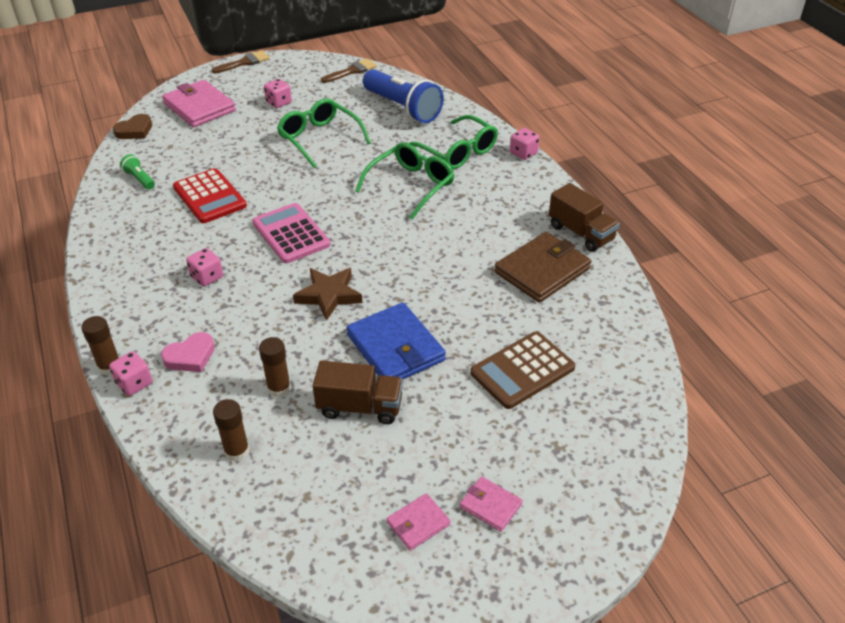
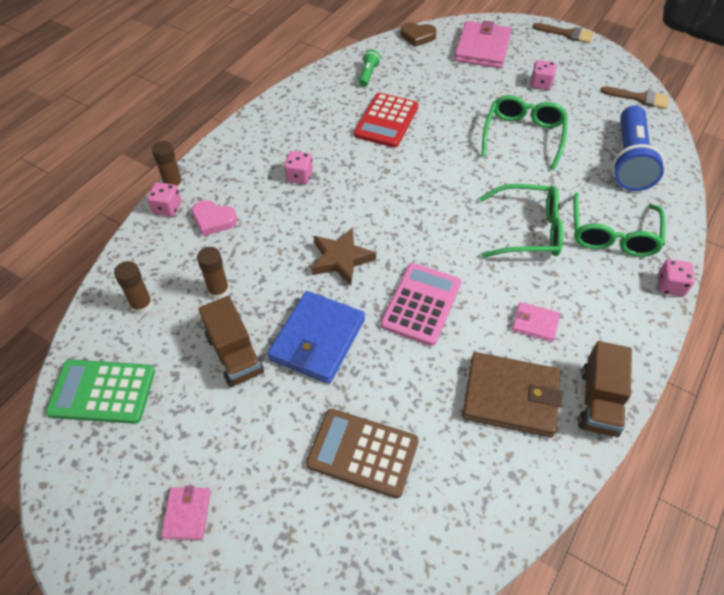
camera: 55 degrees right, 10 degrees up
pink calculator [252,203,331,263] -> pink calculator moved to [380,263,461,346]
pink wallet [387,493,451,551] -> pink wallet moved to [512,302,560,342]
none -> green calculator [45,359,155,424]

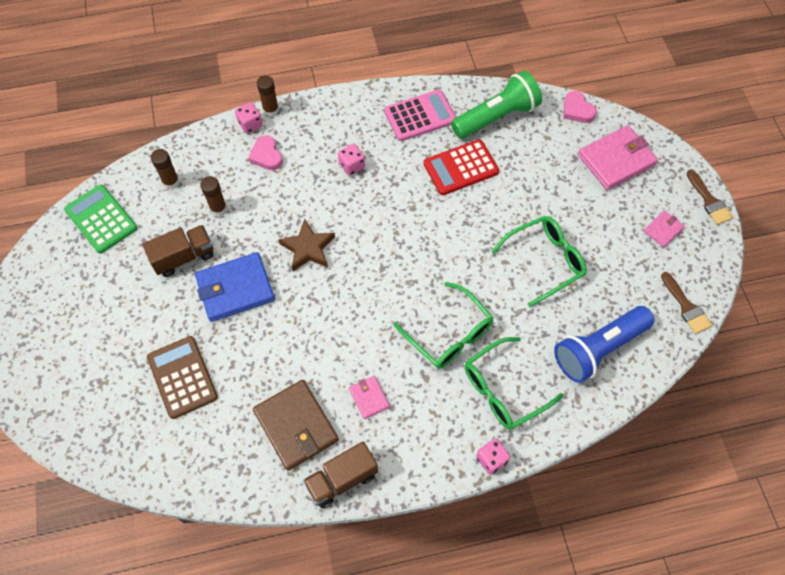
camera: 45 degrees right, 10 degrees up
pink wallet [161,486,211,540] -> pink wallet moved to [643,210,685,248]
brown truck [199,296,264,387] -> brown truck turned 135 degrees counterclockwise [142,225,213,277]
green flashlight [359,50,381,87] -> green flashlight [451,71,542,139], size x2.26
pink calculator [380,263,461,346] -> pink calculator moved to [384,90,456,141]
brown heart [400,22,437,47] -> pink heart [563,91,597,123]
pink dice [531,60,556,90] -> none

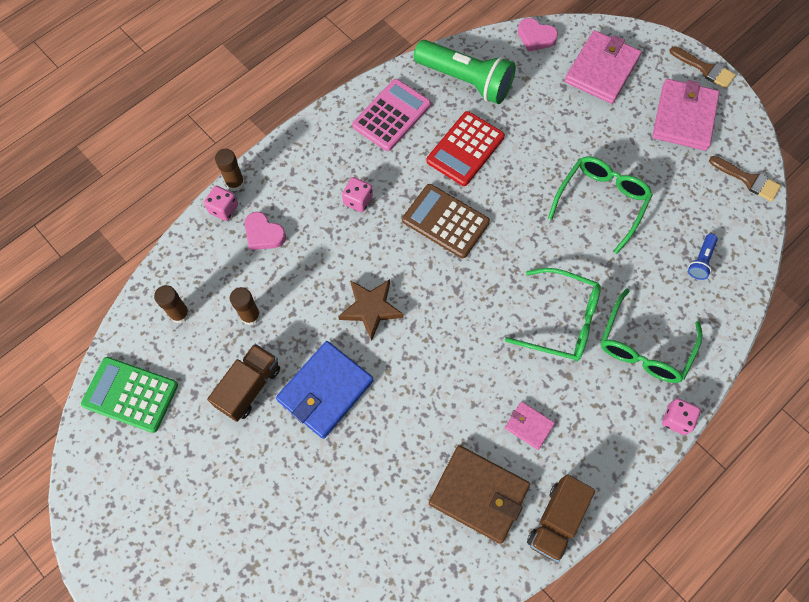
camera: 30 degrees left, 5 degrees up
brown calculator [147,336,218,419] -> brown calculator moved to [402,184,490,258]
green flashlight [451,71,542,139] -> green flashlight turned 90 degrees clockwise [414,40,516,104]
blue flashlight [554,306,654,383] -> blue flashlight [688,234,718,280], size x0.44
pink wallet [643,210,685,248] -> pink wallet [652,79,719,151], size x1.99

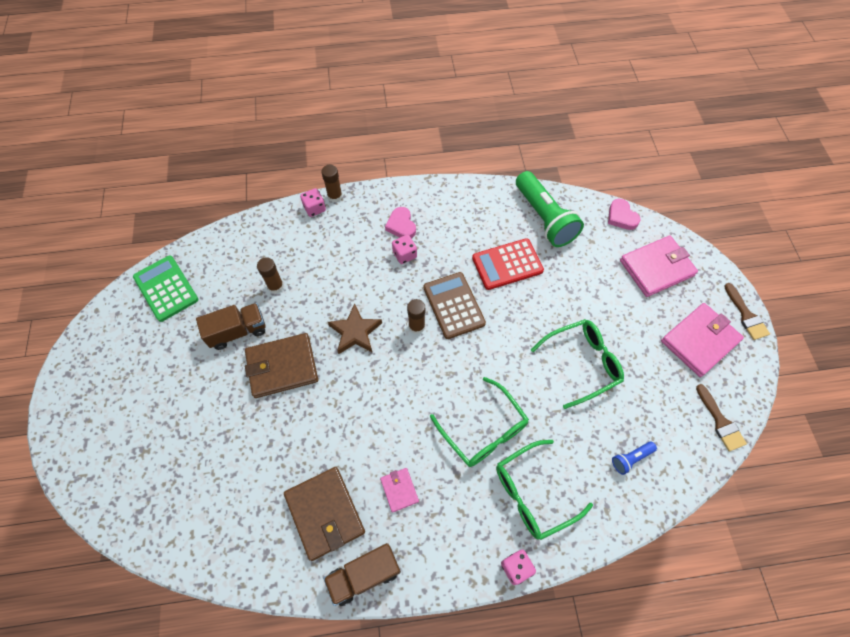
camera: 35 degrees right, 5 degrees down
brown glue stick [154,285,190,323] -> brown glue stick moved to [407,299,425,334]
pink heart [245,212,286,250] -> pink heart moved to [385,207,416,238]
blue wallet [276,341,374,439] -> brown wallet [245,333,318,398]
pink calculator [352,79,431,151] -> none

